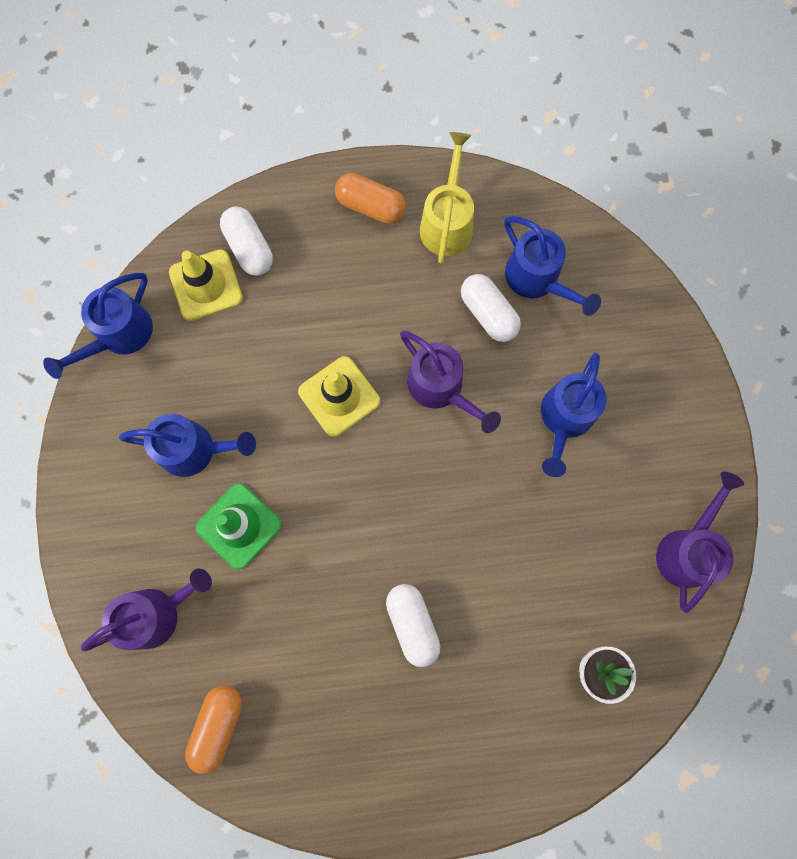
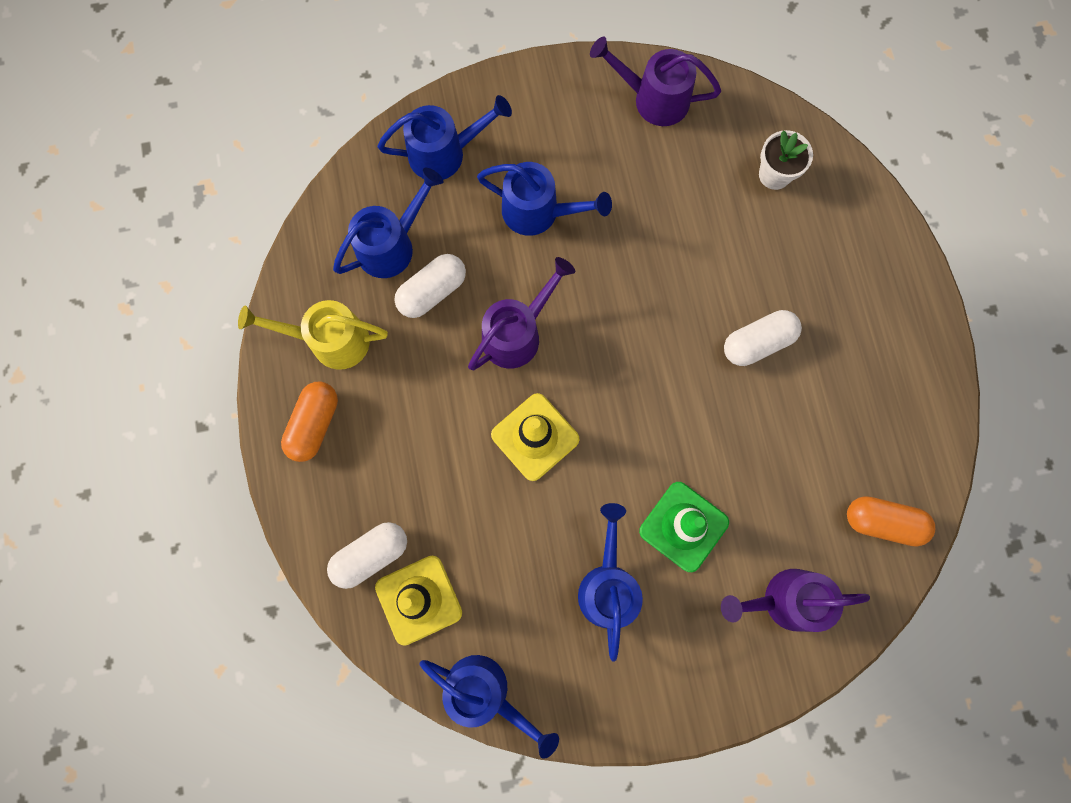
camera: 95 degrees left, 0 degrees up
purple watering can [81,569,212,652] -> purple watering can turned 60 degrees counterclockwise [721,569,870,632]
none -> blue watering can [377,95,512,180]

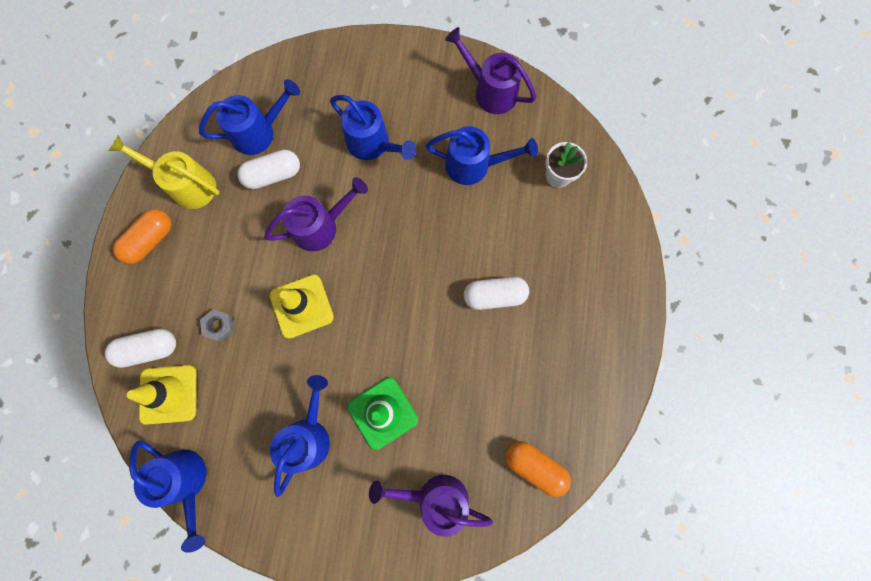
camera: 20 degrees right, 0 degrees up
blue watering can [377,95,512,180] -> blue watering can moved to [426,126,538,185]
none -> grey nut [200,309,234,342]

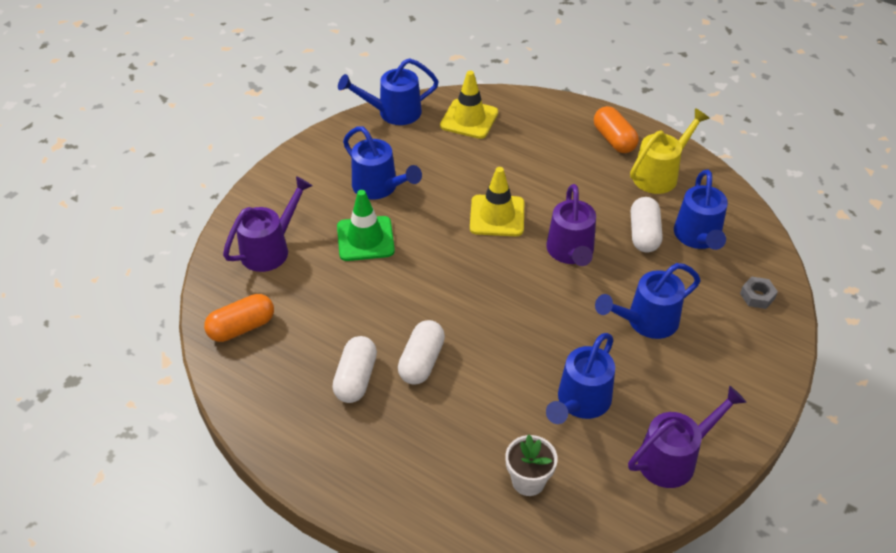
camera: 115 degrees right, 30 degrees down
white capsule [105,329,176,368] -> white capsule moved to [332,336,377,403]
grey nut [200,309,234,342] -> grey nut moved to [740,277,778,309]

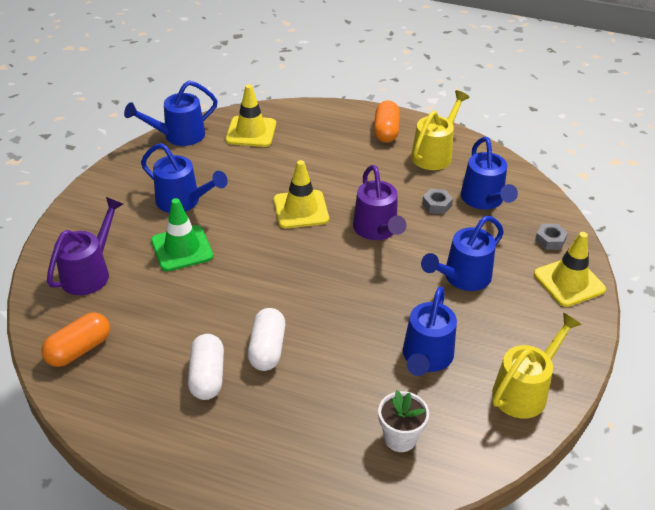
camera: 15 degrees left, 5 degrees down
orange capsule [594,106,639,153] -> orange capsule turned 45 degrees clockwise [374,100,400,143]
purple watering can [628,386,746,488] -> yellow watering can [492,312,582,419]
white capsule [631,197,663,252] -> grey nut [422,189,453,214]
none -> yellow traffic cone [534,232,606,307]

